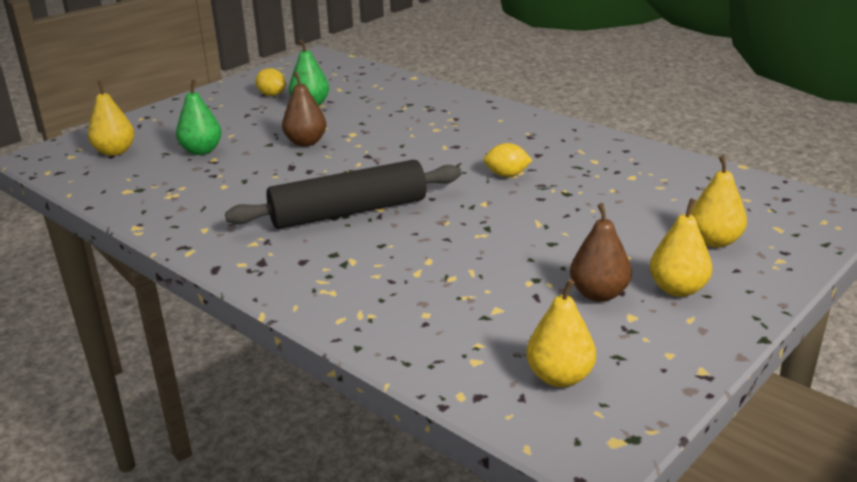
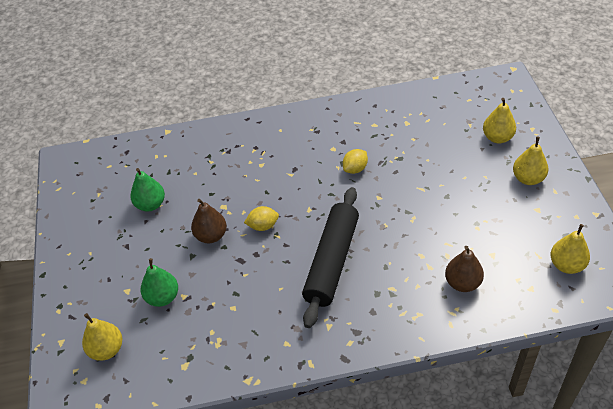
camera: 50 degrees left, 20 degrees up
yellow lemon [255,68,286,96] -> yellow lemon moved to [244,206,279,231]
brown pear [570,203,632,302] -> brown pear moved to [445,246,484,292]

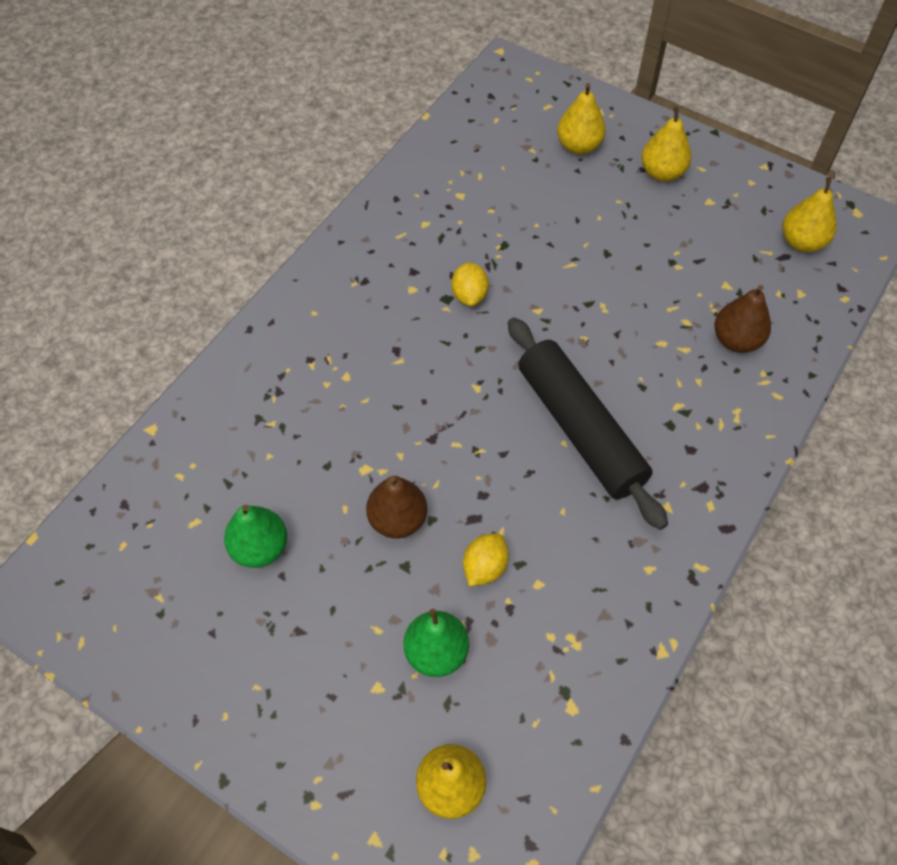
camera: 50 degrees left, 10 degrees up
yellow lemon [244,206,279,231] -> yellow lemon moved to [463,533,509,586]

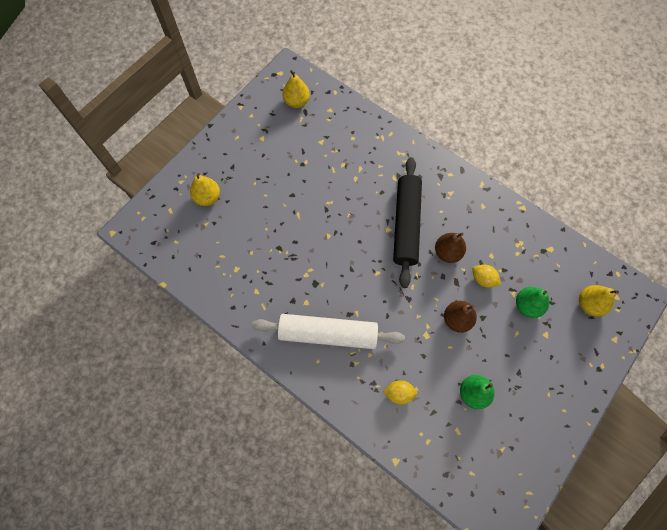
camera: 85 degrees left, 10 degrees up
yellow lemon [452,262,489,306] -> yellow lemon moved to [383,380,417,405]
black rolling pin [508,317,668,530] -> black rolling pin turned 60 degrees counterclockwise [393,157,422,288]
yellow pear [641,106,691,182] -> none
brown pear [715,285,771,353] -> brown pear moved to [435,233,466,263]
none -> white rolling pin [252,314,405,349]

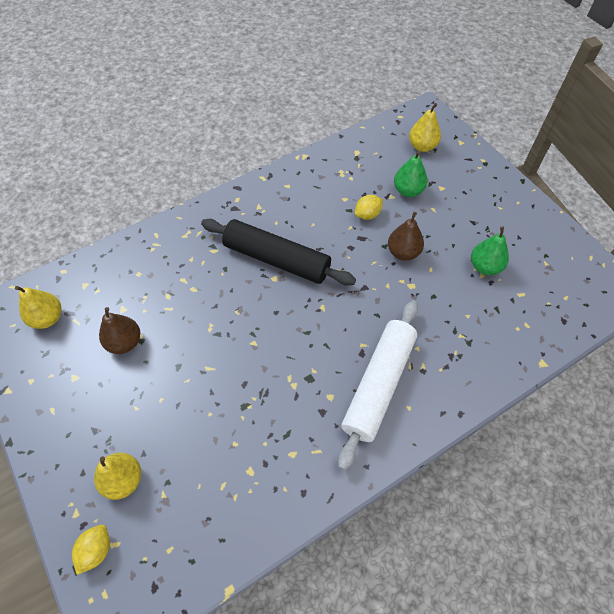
camera: 70 degrees left, 10 degrees down
yellow lemon [383,380,417,405] -> yellow lemon moved to [72,525,110,575]
brown pear [435,233,466,263] -> brown pear moved to [99,307,140,354]

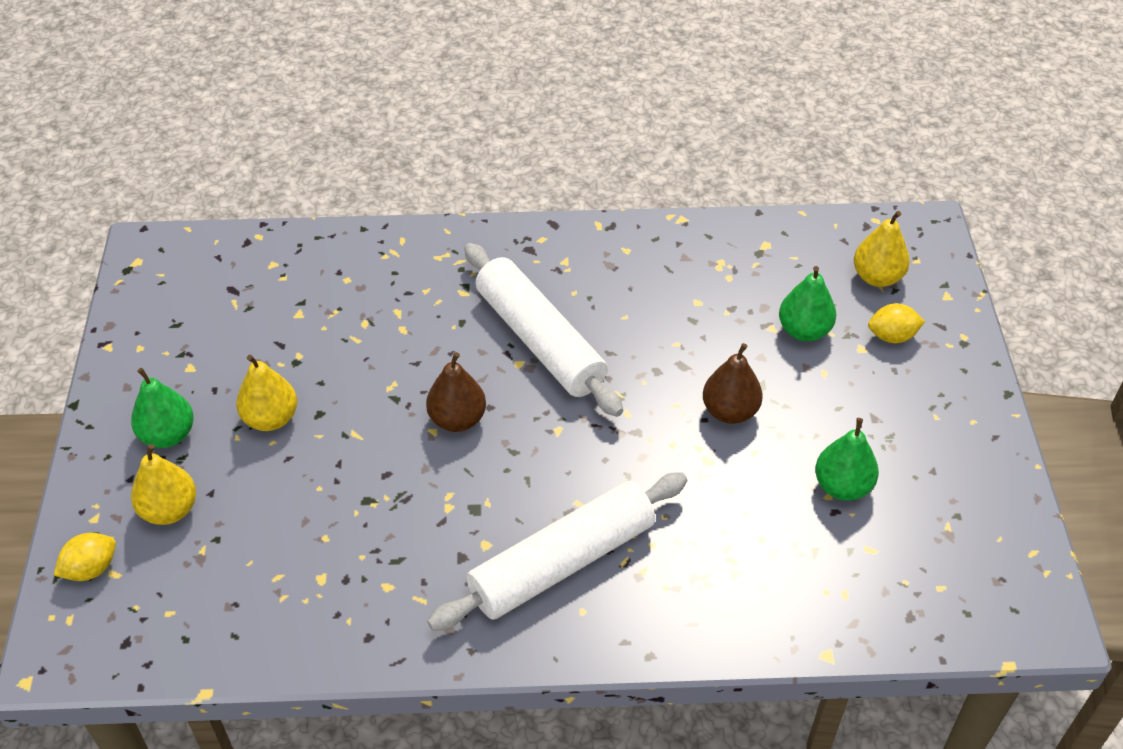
camera: 30 degrees right, 10 degrees down
yellow pear [15,286,62,329] -> yellow pear moved to [236,355,297,431]
brown pear [99,307,140,354] -> brown pear moved to [426,352,486,432]
black rolling pin [201,219,356,286] -> white rolling pin [464,243,623,417]
yellow lemon [355,195,383,220] -> yellow lemon moved to [868,303,925,343]
none -> green pear [131,368,194,448]

